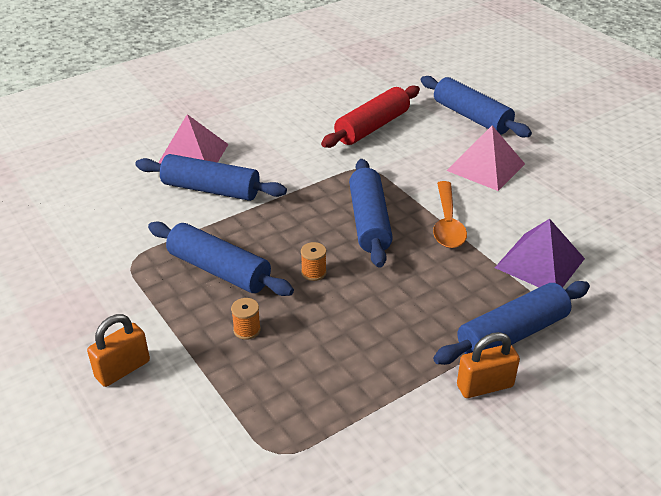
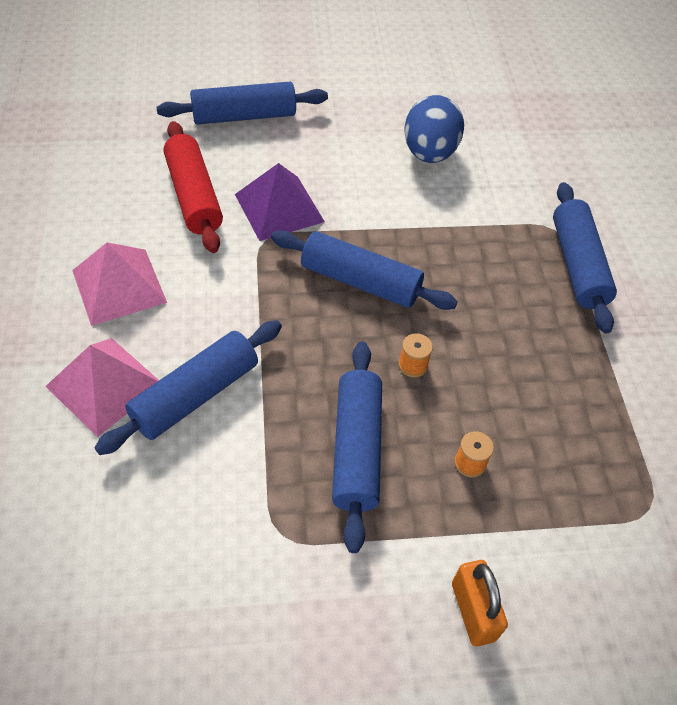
camera: 65 degrees left, 15 degrees up
blue rolling pin [148,222,294,296] -> blue rolling pin turned 60 degrees counterclockwise [332,341,382,553]
orange spoon [433,181,467,248] -> none
pink pyramid [446,126,525,191] -> pink pyramid moved to [72,242,167,326]
orange padlock [457,332,520,398] -> none
purple pyramid [495,219,585,287] -> purple pyramid moved to [235,163,325,241]
none -> blue egg [404,95,464,163]

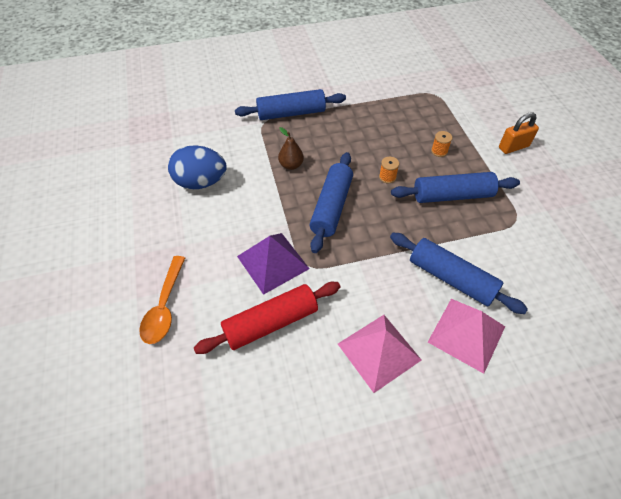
camera: 95 degrees left, 0 degrees up
blue rolling pin [156,82,328,125] -> orange spoon [139,256,185,344]
none -> brown pear [278,127,304,170]

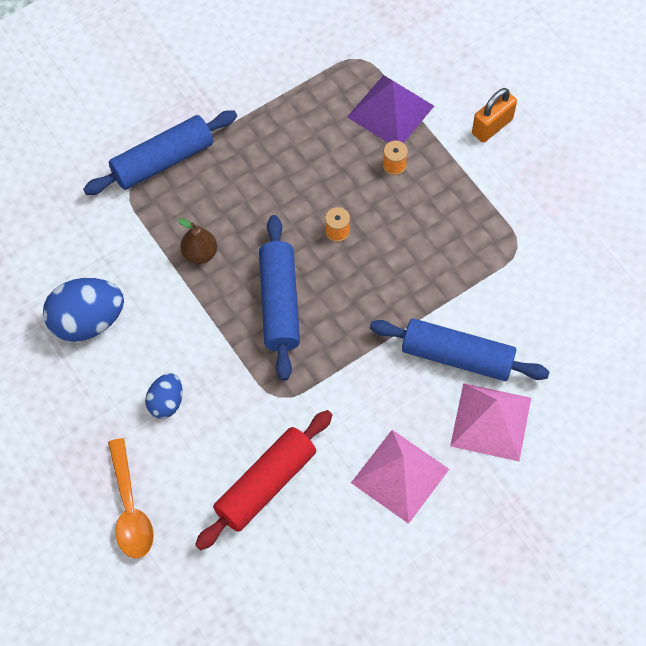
camera: 20 degrees left, 10 degrees up
purple pyramid [237,233,310,295] -> purple pyramid moved to [347,75,434,143]
blue rolling pin [391,172,520,203] -> none
none -> blue egg [145,373,183,419]

